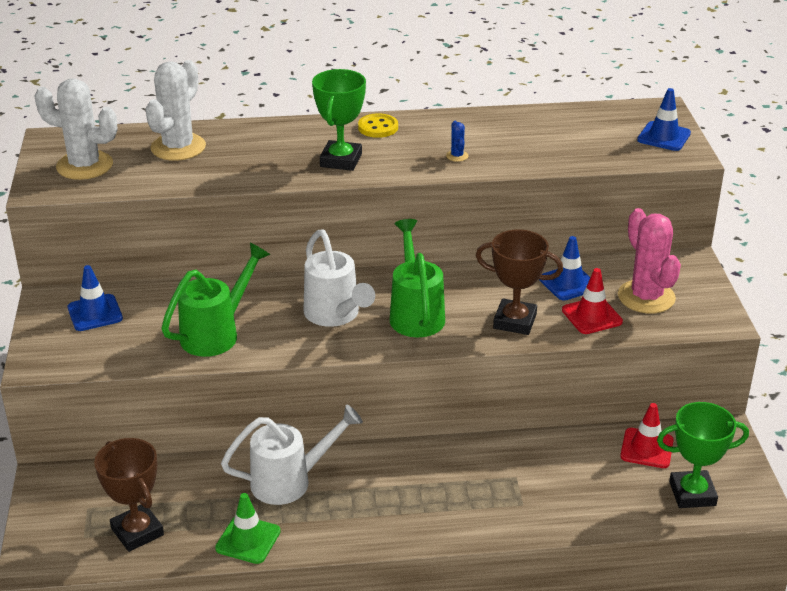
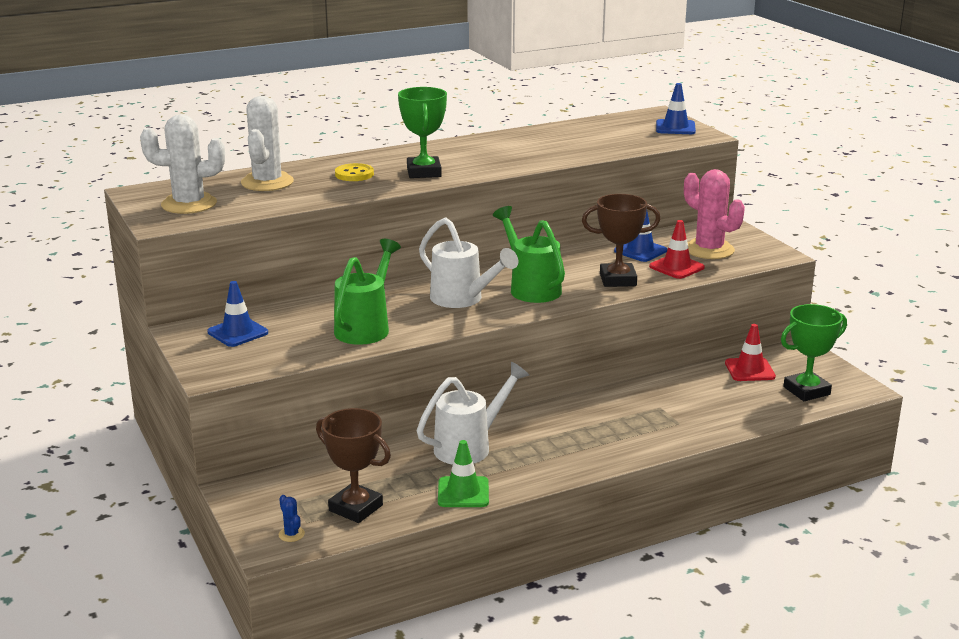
camera: 20 degrees left, 10 degrees down
yellow button [358,113,398,138] -> yellow button moved to [335,163,374,181]
blue cactus [446,121,468,162] -> blue cactus moved to [279,495,305,542]

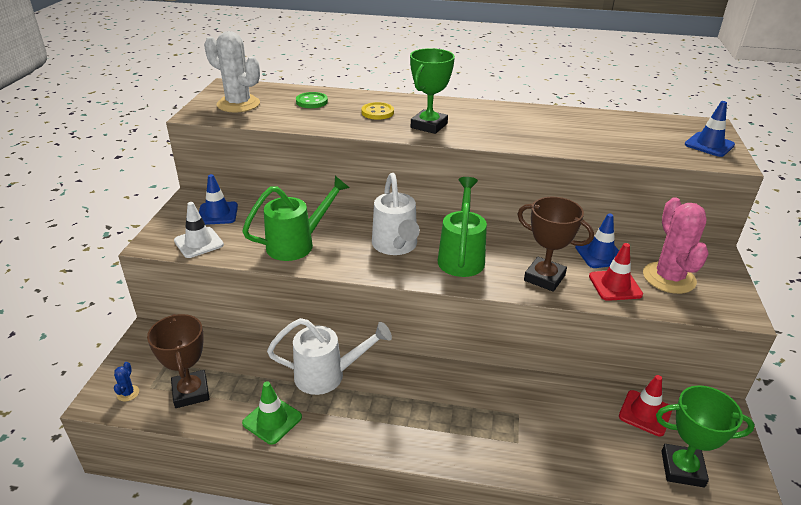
camera: 35 degrees right, 10 degrees up
white cactus [241,96,294,191] -> green button [296,92,328,108]
none -> white traffic cone [174,202,224,258]

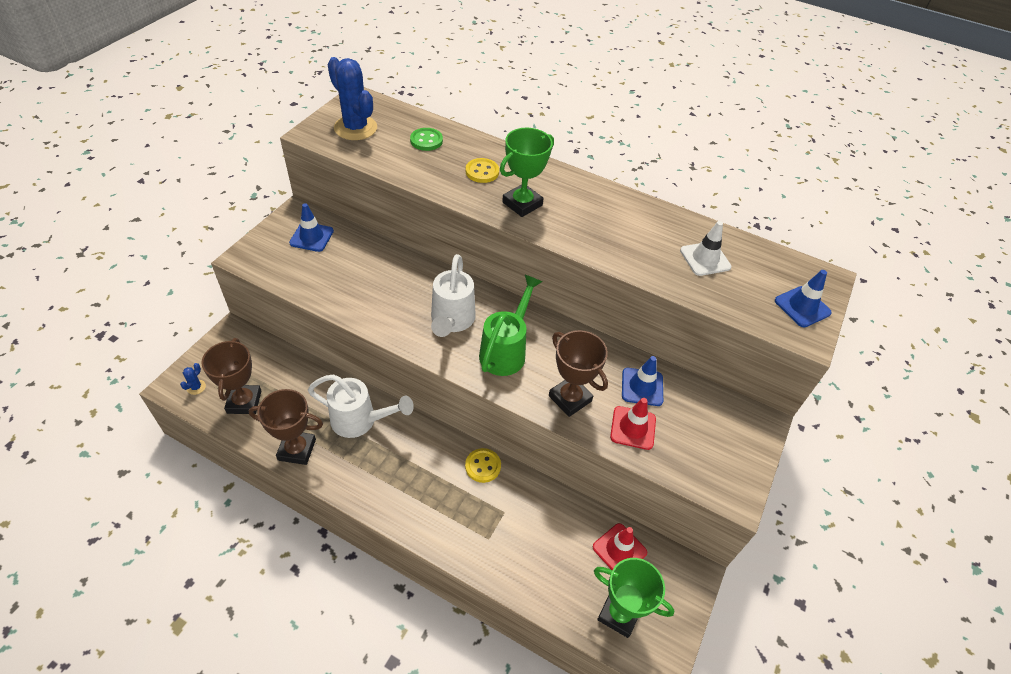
camera: 15 degrees right, 15 degrees up
white traffic cone [174,202,224,258] -> white traffic cone moved to [680,221,731,276]
white cactus [204,31,260,113] -> blue cactus [328,57,377,140]
green watering can [242,176,350,261] -> none
green traffic cone [242,381,302,445] -> brown trophy [249,389,323,465]
pink cactus [643,197,709,294] -> none
none -> yellow button [465,448,501,483]

